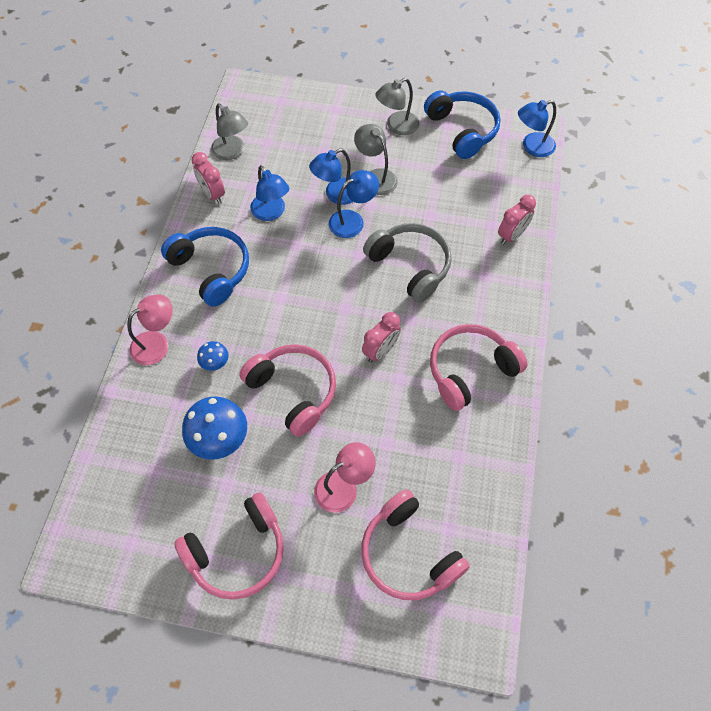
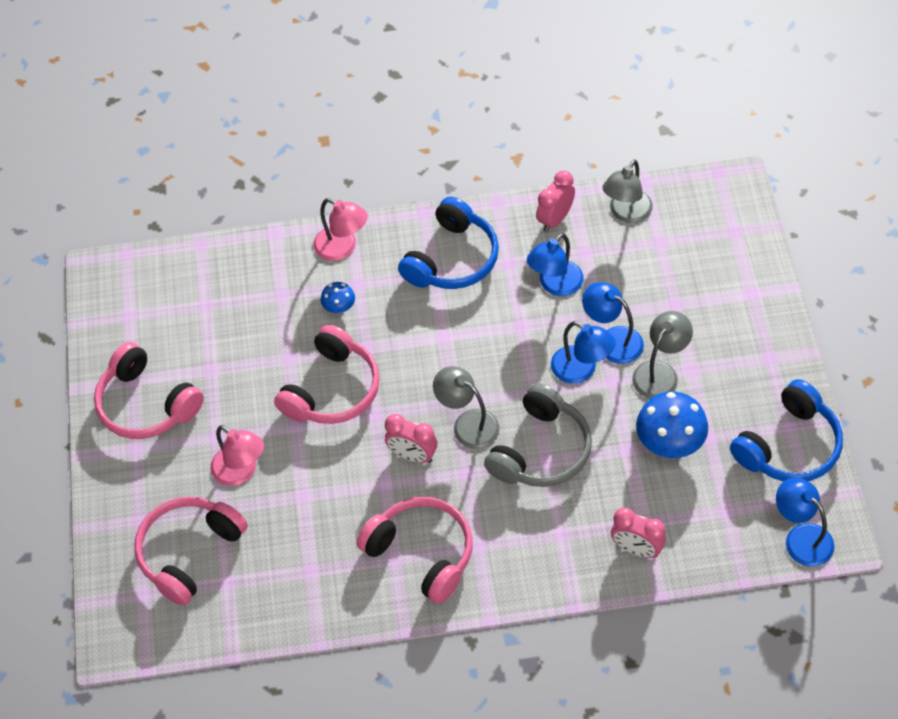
camera: 75 degrees right, 5 degrees down
blue mushroom [182,396,247,460] -> blue mushroom moved to [636,392,708,458]
grey lamp [375,78,419,135] -> grey lamp moved to [433,366,500,449]

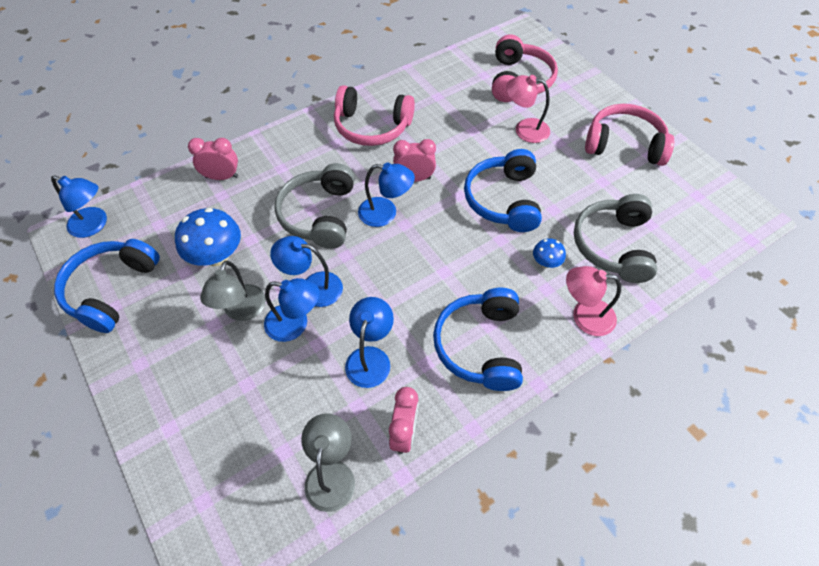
camera: 150 degrees right, 0 degrees up
pink headphones [274,325,380,424] -> blue headphones [464,149,542,232]
grey lamp [433,366,500,449] -> blue lamp [358,163,415,227]
none -> grey headphones [574,194,657,283]

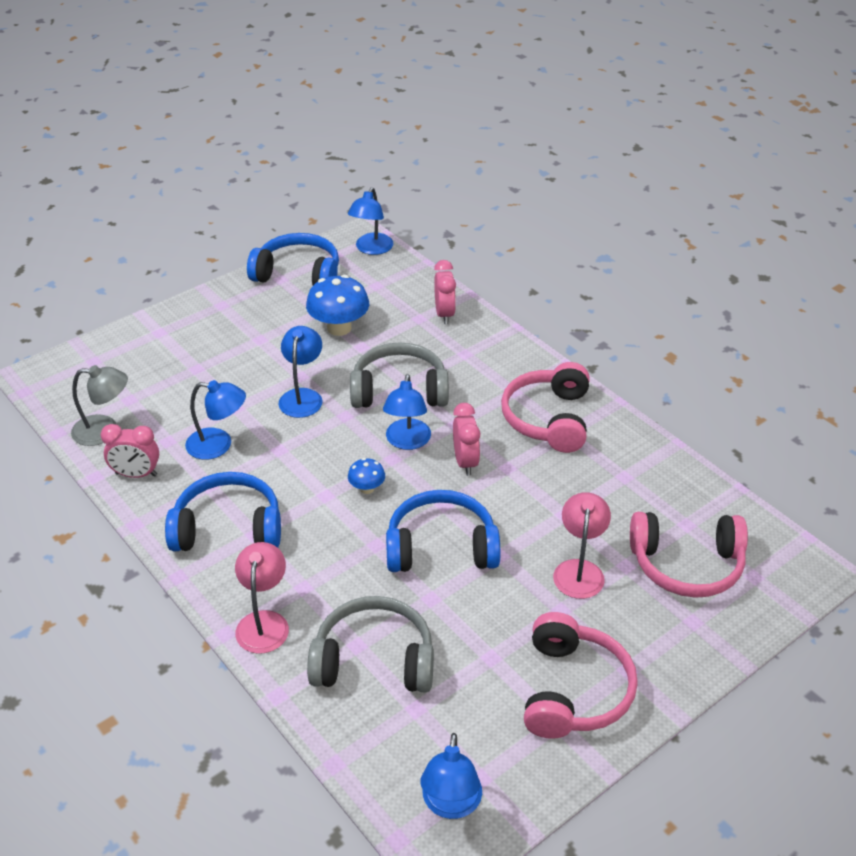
camera: 85 degrees right, 15 degrees down
grey lamp [200,261,266,321] -> none
blue lamp [264,278,319,342] -> blue lamp moved to [420,733,482,819]
blue mushroom [533,238,566,268] -> blue mushroom moved to [348,458,385,494]

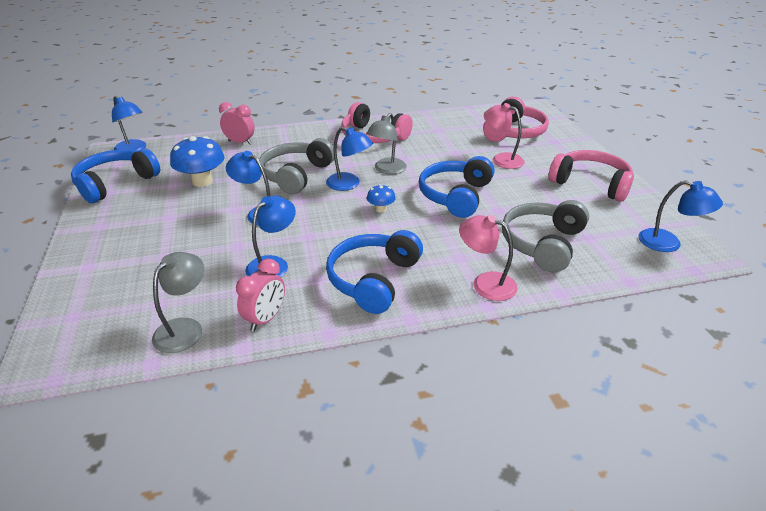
camera: 65 degrees left, 5 degrees down
pink clock [453,403,480,476] -> grey lamp [366,113,407,174]

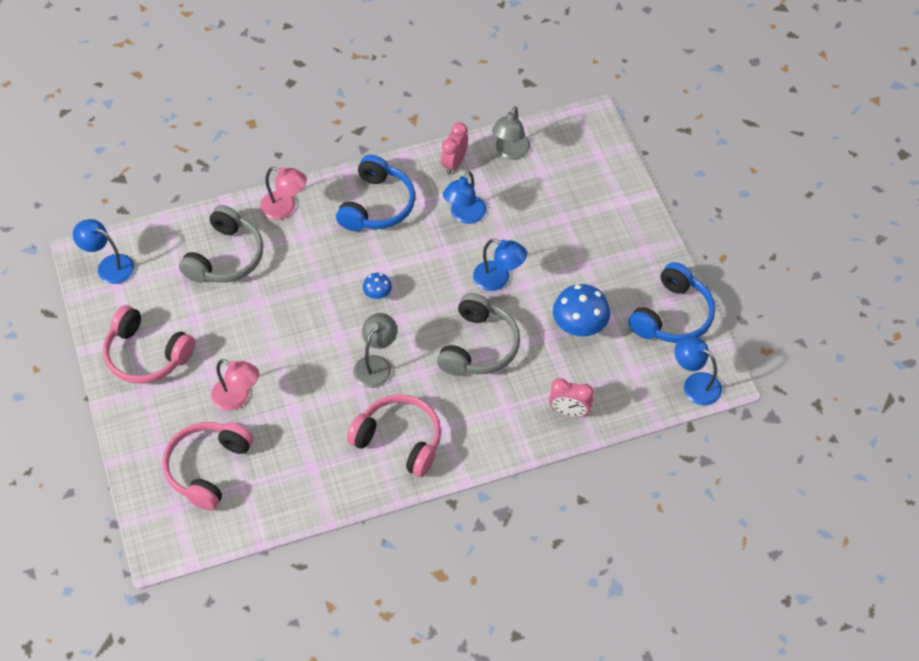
camera: 175 degrees right, 20 degrees up
blue lamp [326,127,373,191] -> none
blue headphones [419,156,494,218] -> none

